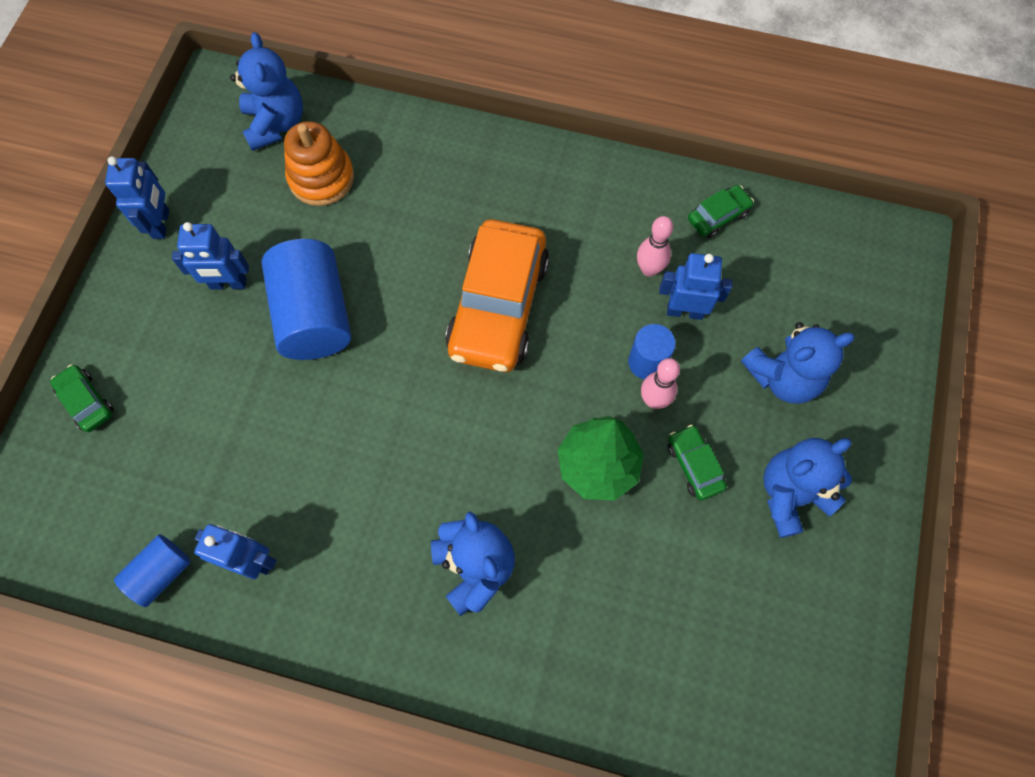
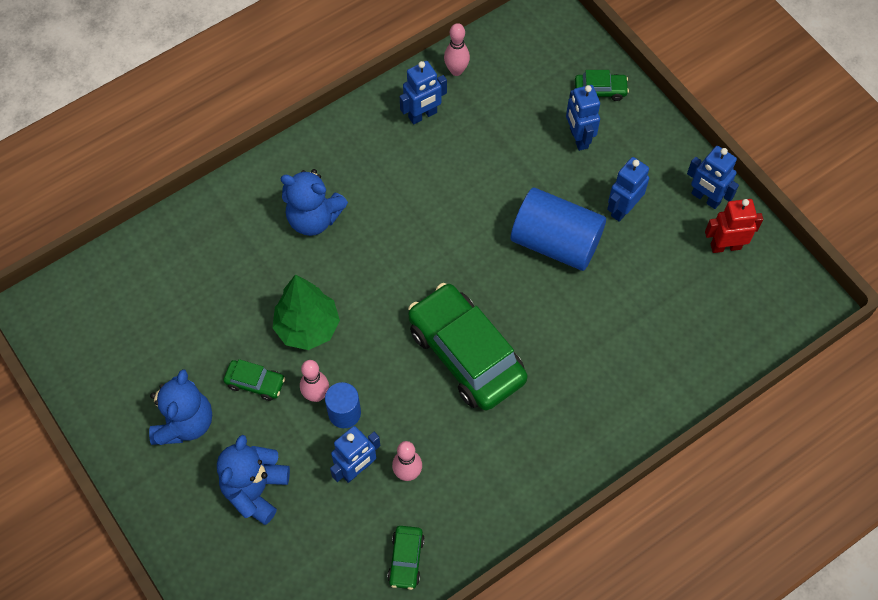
camera: 130 degrees right, 5 degrees down
blue cylinder [114,535,191,607] -> pink bowling pin [444,23,470,76]
blue teddy bear [230,32,303,151] -> none
orange stacking toy [284,121,354,206] -> none
orange car [445,219,549,372] -> green car [408,283,528,410]
none -> blue robot [566,85,600,151]
none -> red robot [705,199,763,253]

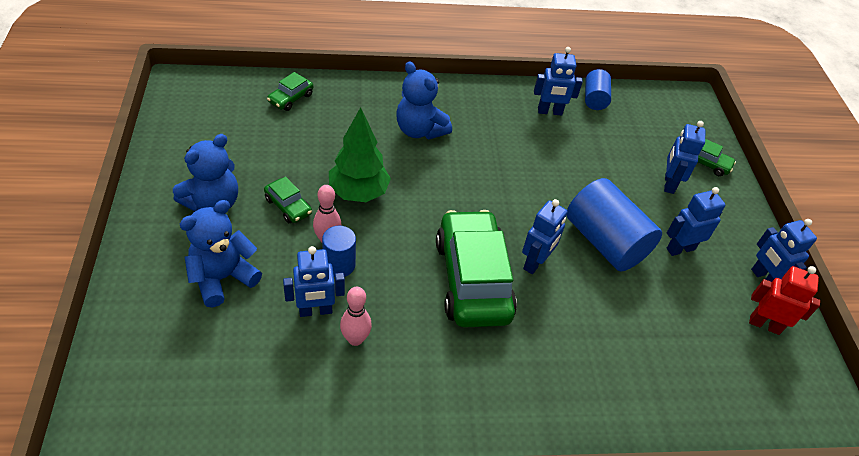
camera: 25 degrees right, 15 degrees down
green car [387,526,425,590] -> green car moved to [267,72,313,111]
pink bowling pin [444,23,470,76] -> blue cylinder [585,69,611,110]
none -> blue robot [522,199,568,274]

